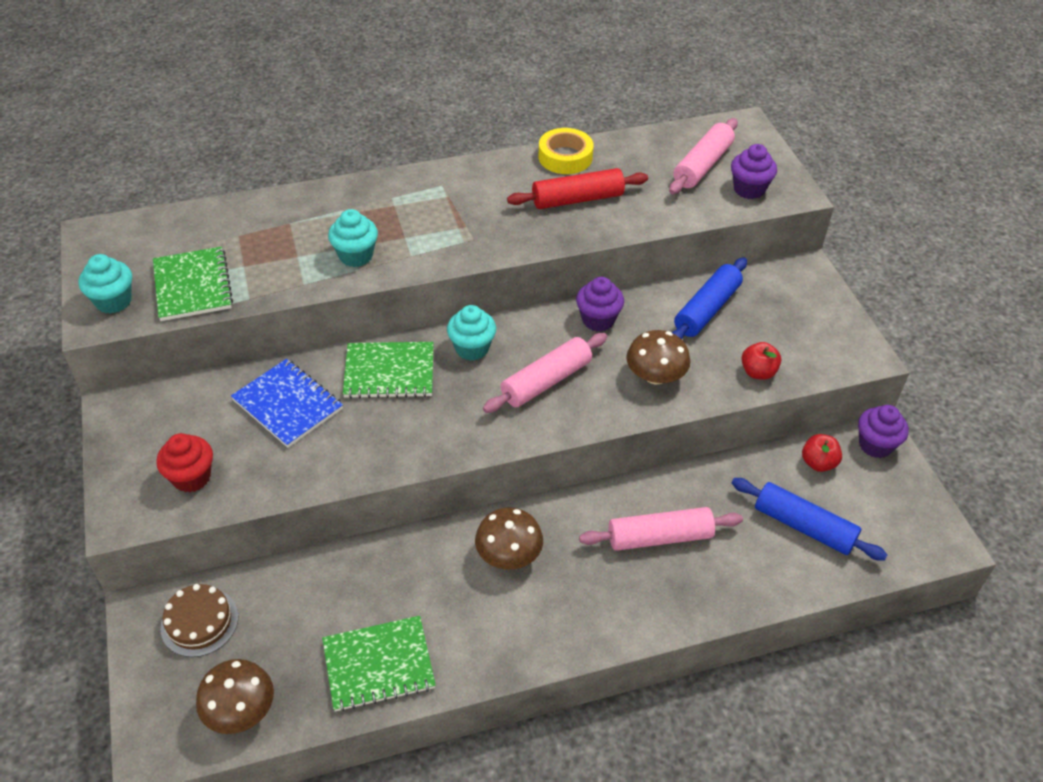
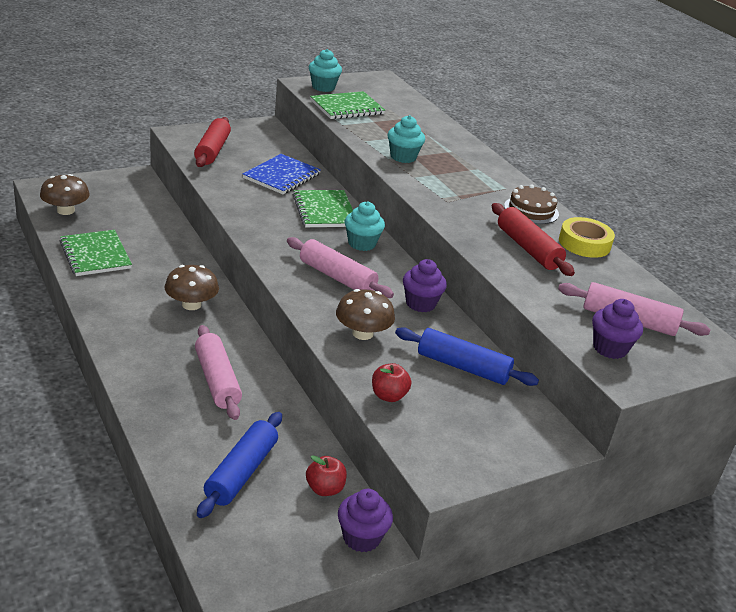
camera: 75 degrees right, 15 degrees down
red cupcake [156,433,213,492] -> red rolling pin [194,117,231,167]
brown cake [160,584,238,657] -> brown cake moved to [504,184,559,224]

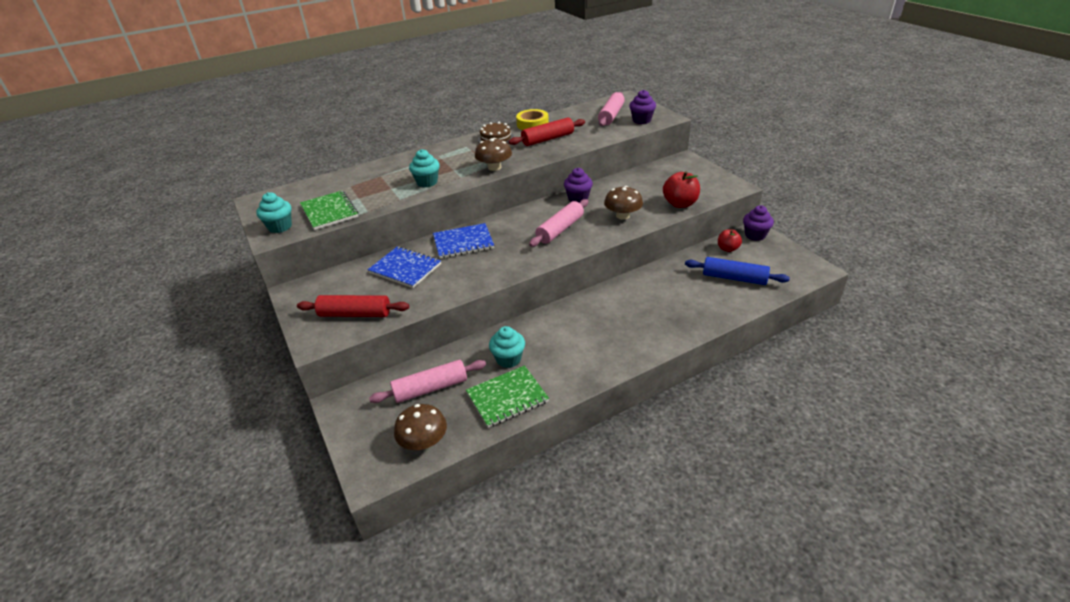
camera: 85 degrees left, 5 degrees up
brown mushroom [164,265,219,310] -> brown mushroom moved to [475,138,512,171]
pink rolling pin [195,325,242,420] -> pink rolling pin moved to [369,360,486,403]
green notebook [292,190,353,227] -> blue notebook [433,223,494,259]
turquoise cupcake [345,201,385,251] -> turquoise cupcake moved to [489,326,525,368]
red apple [372,363,411,402] -> red apple [663,171,700,208], size x1.58
blue rolling pin [395,327,539,386] -> none

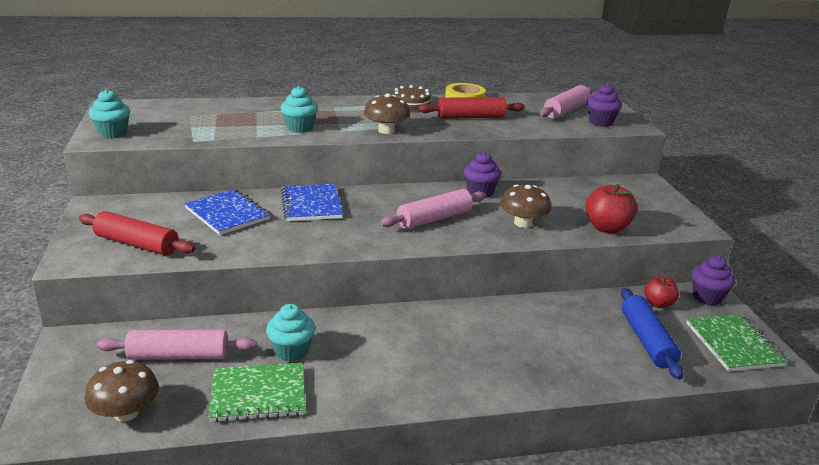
camera: 15 degrees right, 10 degrees down
green notebook [300,191,358,230] -> green notebook moved to [686,314,787,371]
blue notebook [433,223,494,259] -> blue notebook turned 75 degrees clockwise [281,184,343,221]
blue rolling pin [685,257,790,285] -> blue rolling pin turned 45 degrees clockwise [621,288,683,380]

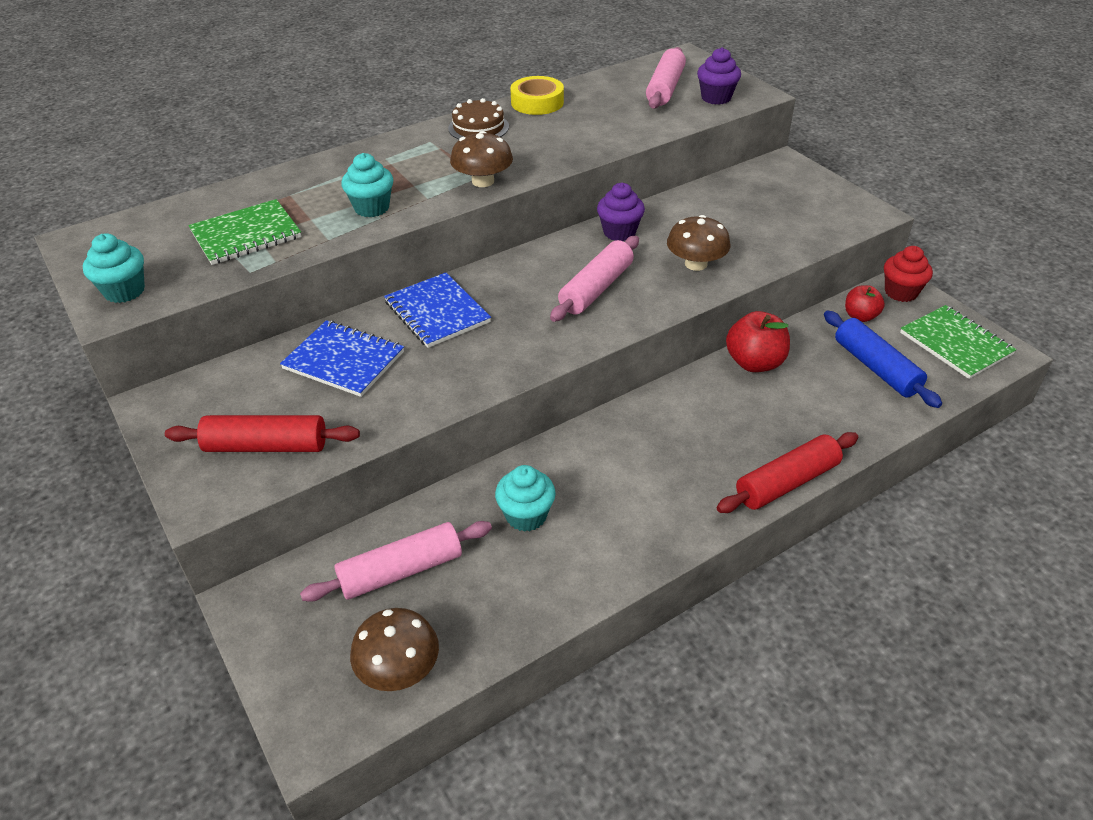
camera: 20 degrees left, 15 degrees up
green notebook [209,363,305,422] -> green notebook moved to [189,199,301,265]
red rolling pin [418,97,525,119] -> red rolling pin moved to [717,432,858,513]
red apple [585,184,637,233] -> red apple moved to [726,311,790,372]
purple cupcake [692,256,735,306] -> red cupcake [884,246,933,302]

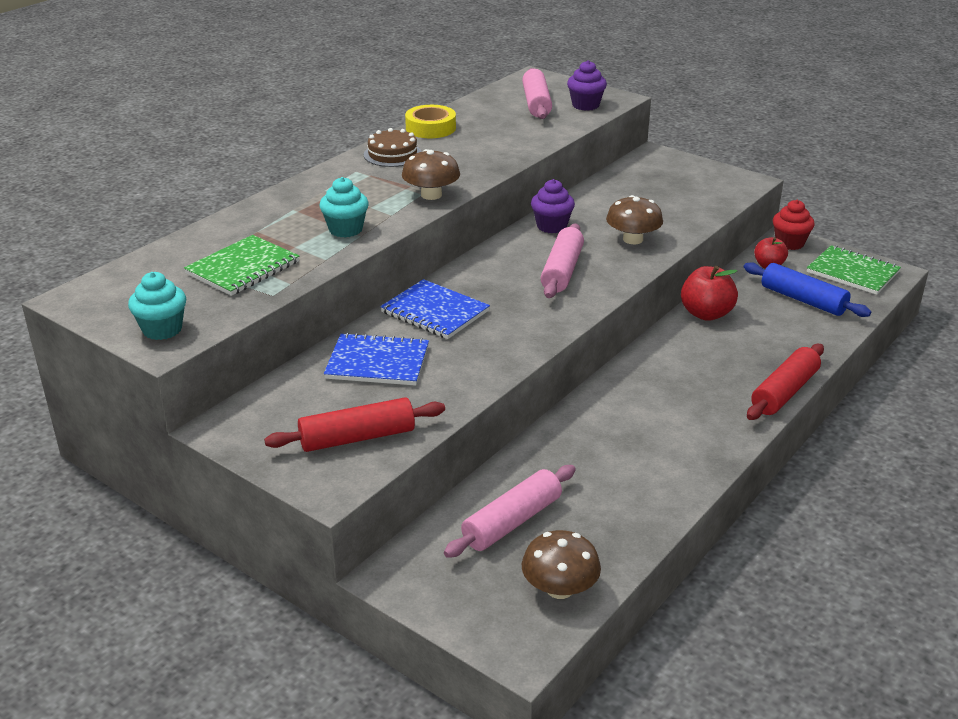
camera: 20 degrees left, 10 degrees down
turquoise cupcake [495,465,556,532] -> none

